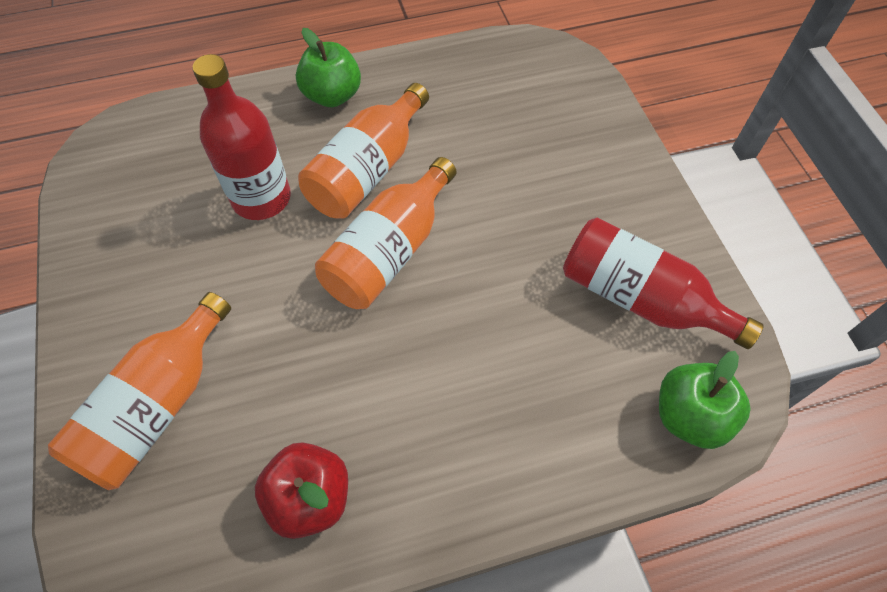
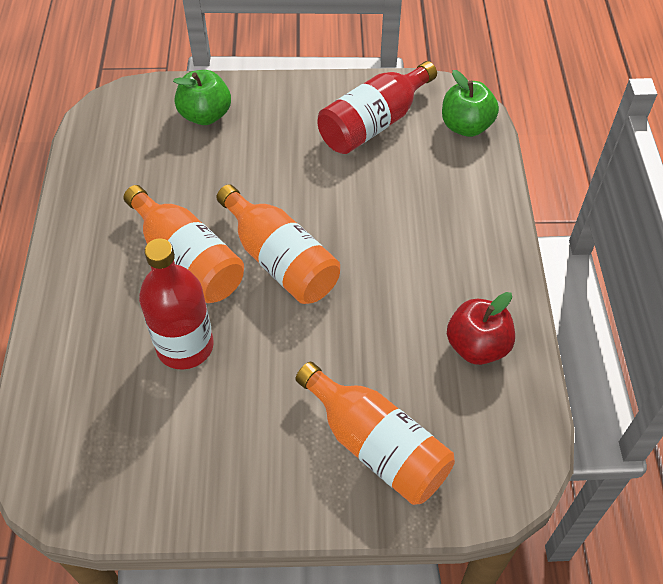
camera: 75 degrees left, 5 degrees down
green apple [296,28,361,107] -> green apple moved to [173,70,231,125]

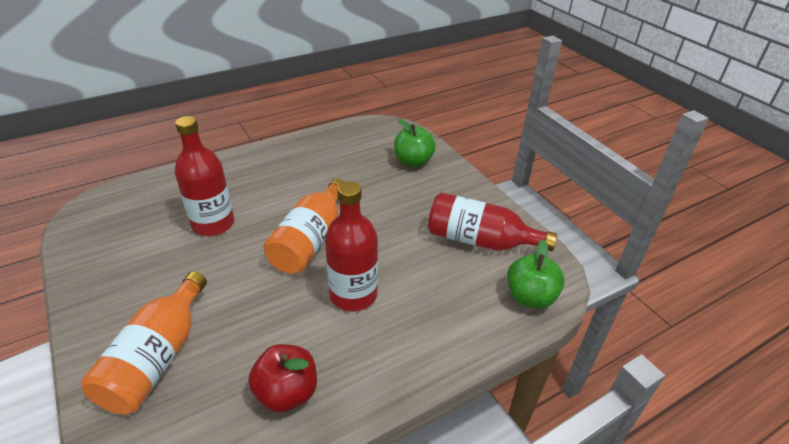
camera: 60 degrees right, 15 degrees down
orange bottle [123,185,244,303] -> none
none -> red bottle [325,181,378,311]

